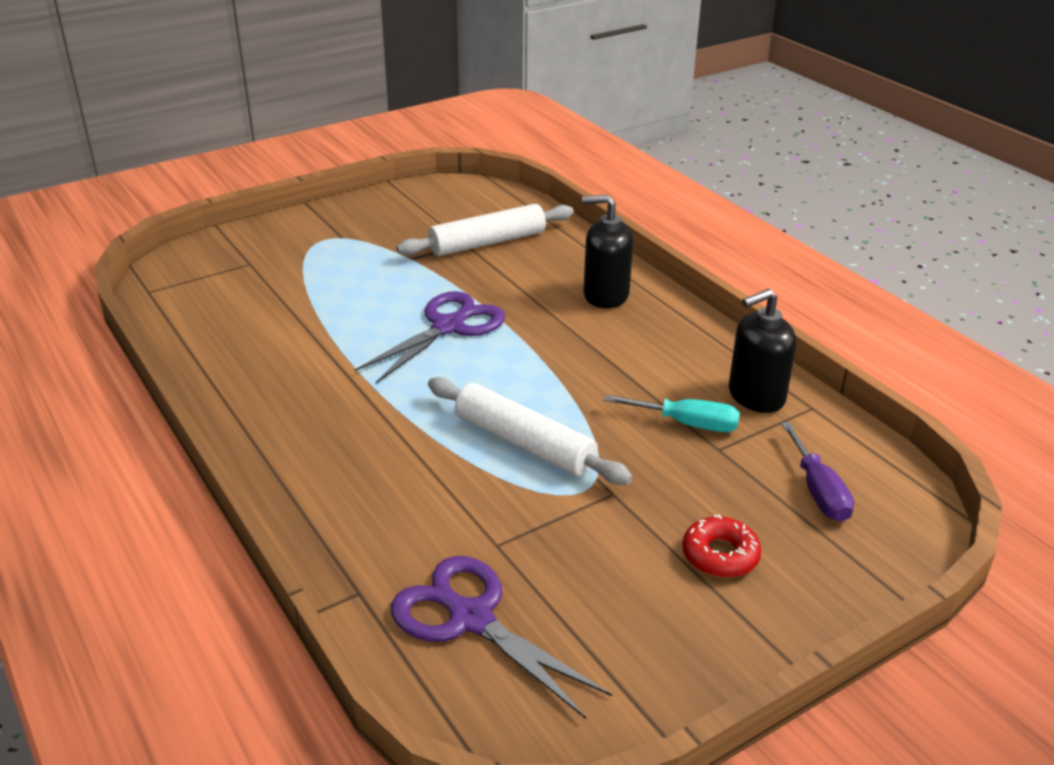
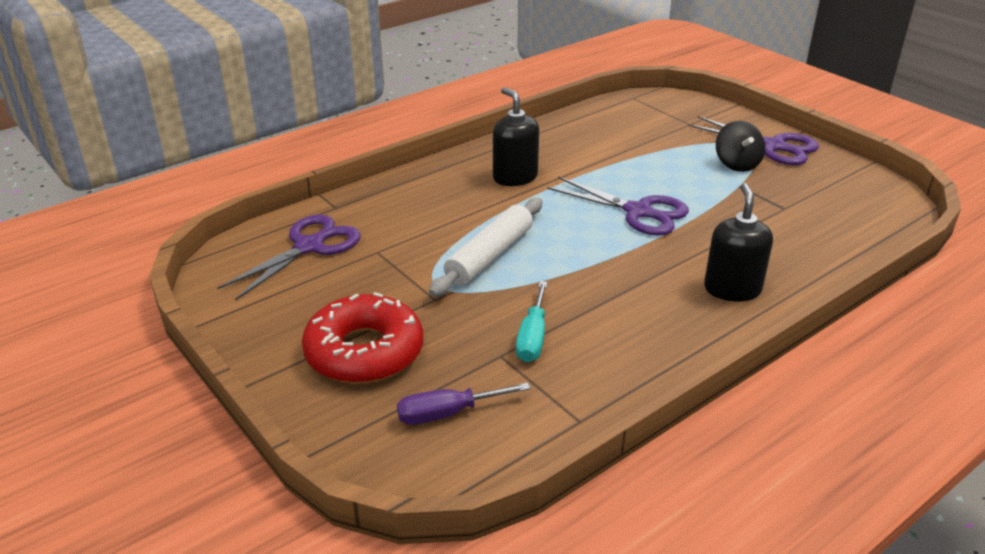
camera: 85 degrees right, 0 degrees up
white rolling pin [396,204,574,256] -> none
red donut [682,514,761,578] -> red donut [302,292,423,384], size x1.93
black soap dispenser [729,289,796,413] -> black soap dispenser moved to [493,87,539,186]
none -> purple scissors [689,116,819,165]
none -> black spinning top [716,121,765,172]

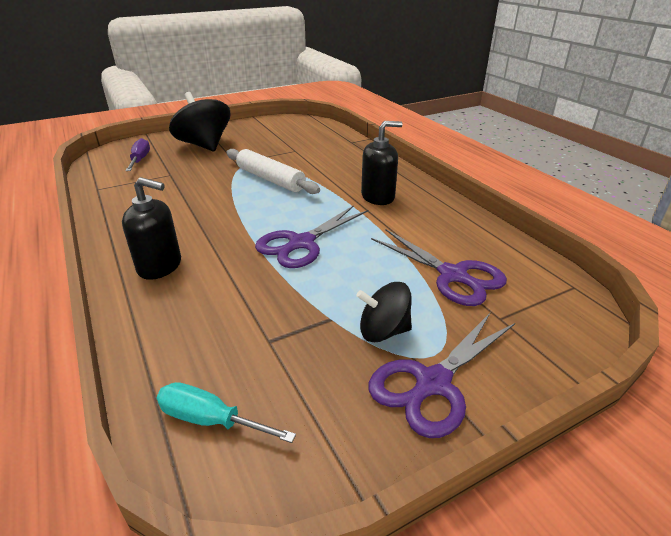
camera: 100 degrees right, 0 degrees up
purple scissors [217,214,361,301] -> purple scissors moved to [371,229,507,306]
red donut [302,292,423,384] -> black spinning top [169,92,230,151]
turquoise screwdriver [516,281,547,362] -> turquoise screwdriver moved to [156,382,296,443]

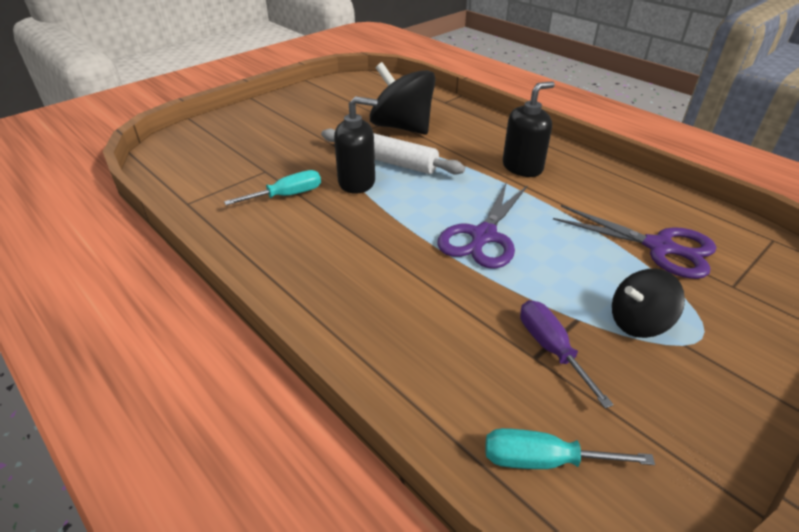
camera: 15 degrees left, 5 degrees up
black soap dispenser [122,177,181,280] -> black soap dispenser moved to [334,96,378,194]
purple screwdriver [125,138,150,171] -> purple screwdriver moved to [520,300,614,409]
black spinning top [169,92,230,151] -> black spinning top moved to [370,62,436,135]
purple scissors [368,312,515,438] -> none
none -> turquoise screwdriver [224,170,321,205]

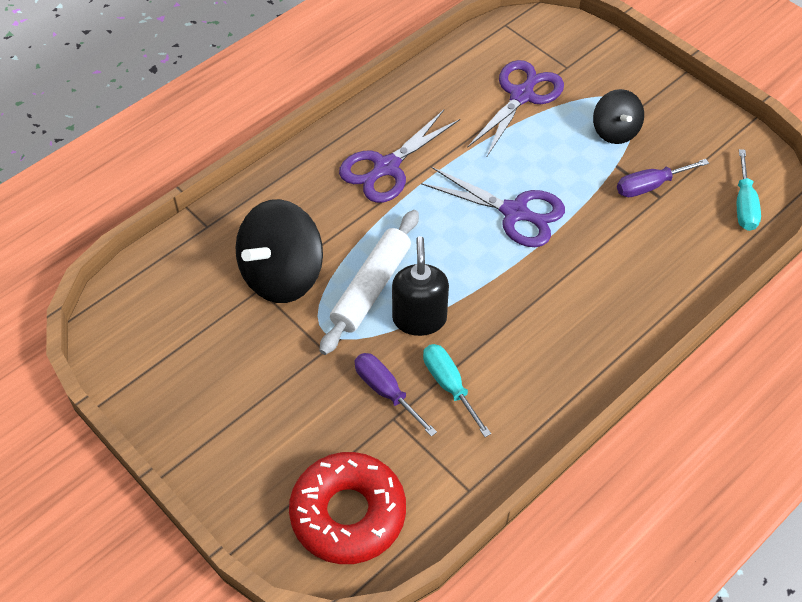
camera: 90 degrees left, 15 degrees up
black soap dispenser [503,81,555,177] -> purple scissors [339,110,460,203]
none -> red donut [289,452,406,564]
none -> purple screwdriver [355,353,437,437]

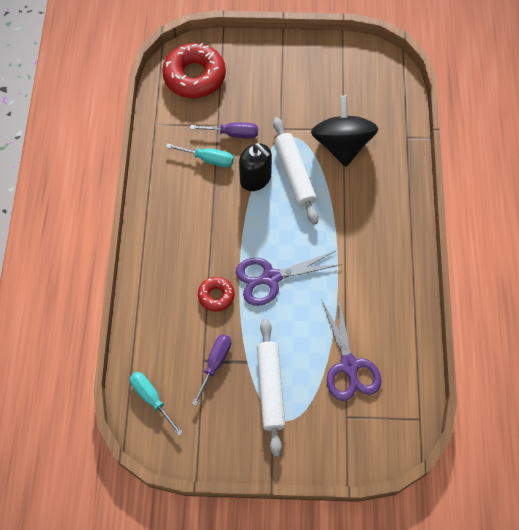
camera: 135 degrees right, 10 degrees up
purple scissors [339,110,460,203] -> none
black spinning top [593,89,644,144] -> white rolling pin [257,319,285,457]
none -> red donut [198,277,235,312]

